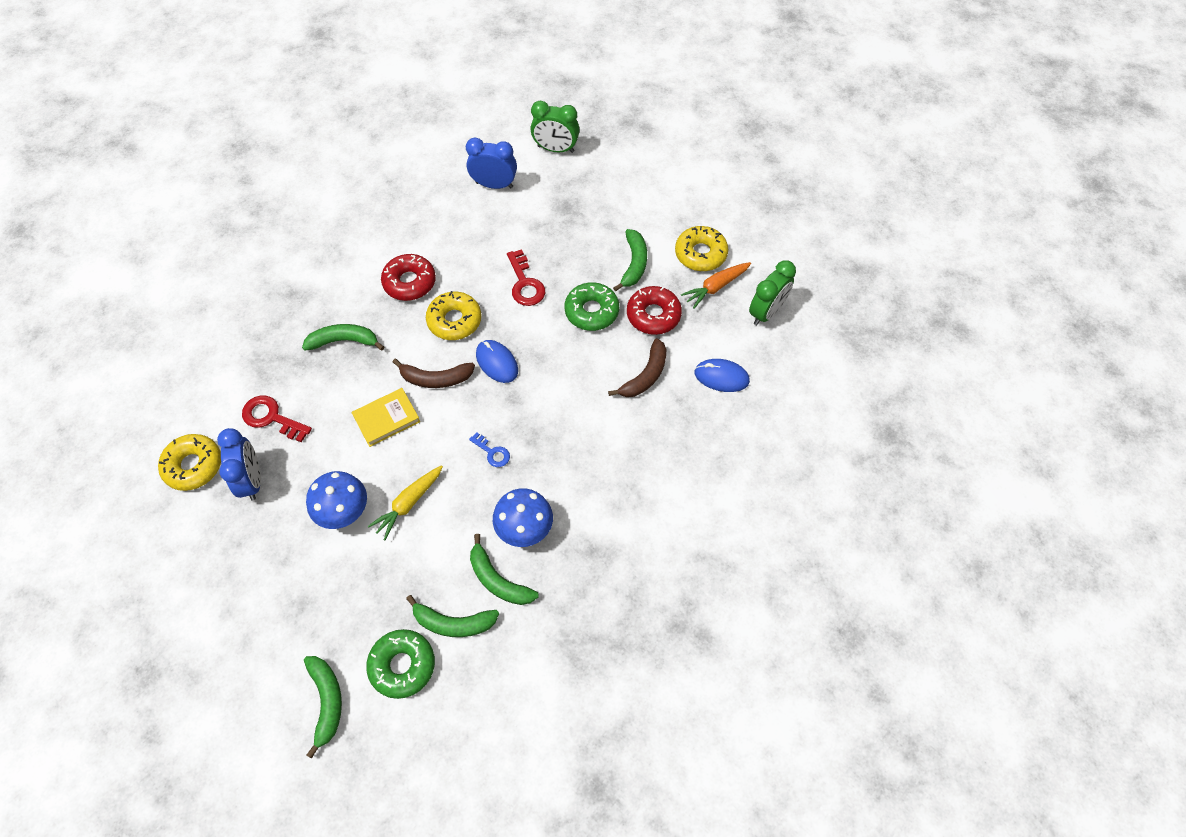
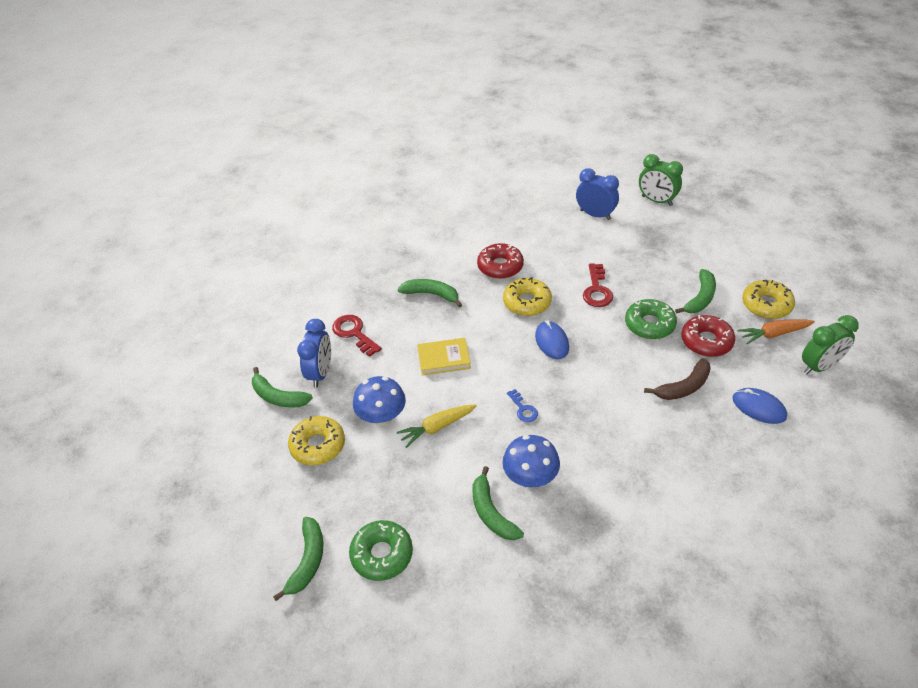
camera: 25 degrees right, 15 degrees down
yellow donut [158,434,221,491] -> yellow donut moved to [288,416,345,465]
brown banana [393,359,475,388] -> none
green banana [406,595,499,637] -> green banana moved to [252,367,313,408]

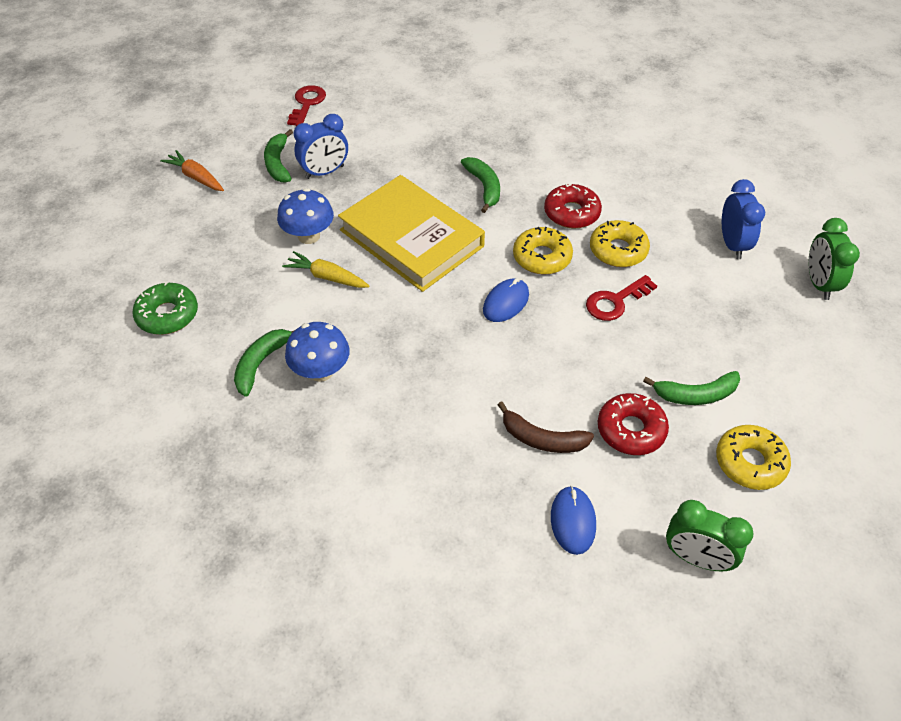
camera: 50 degrees right, 5 degrees up
green banana [273,517,323,601] -> none
yellow donut [288,416,345,465] -> yellow donut moved to [590,220,650,267]
red key [332,315,382,357] -> red key moved to [287,85,326,126]
yellow book [417,338,471,376] -> yellow book [338,175,485,292], size x2.17
blue key [507,389,538,422] -> none
green donut [625,299,677,339] -> none
orange carrot [738,319,815,344] -> orange carrot moved to [160,150,224,191]

